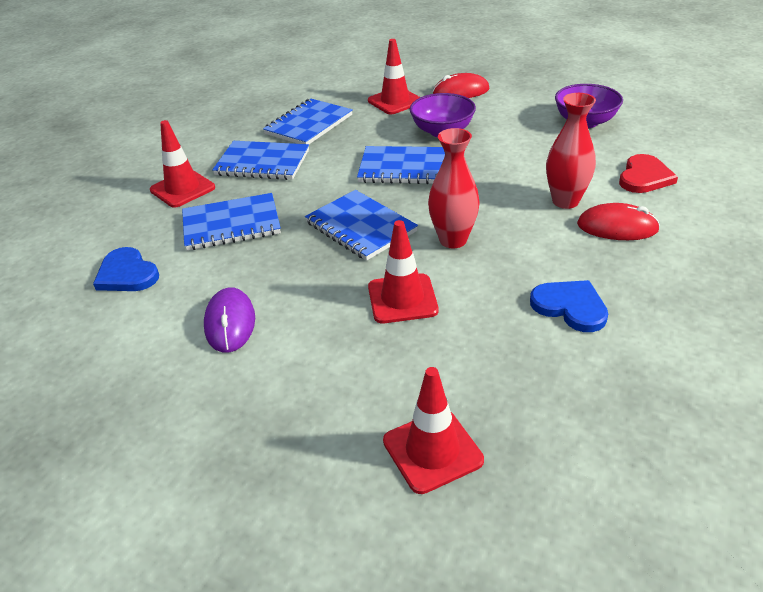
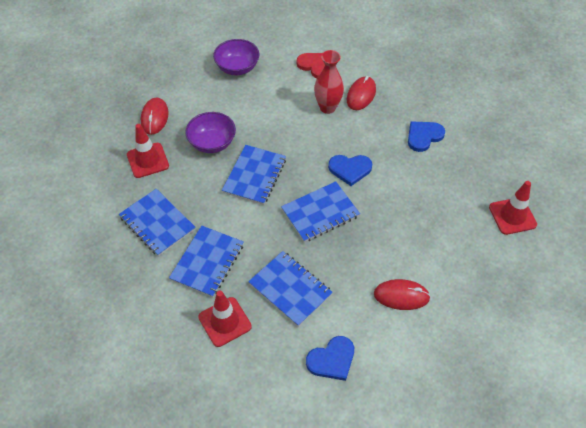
camera: 80 degrees left, 15 degrees up
blue notebook [182,193,281,251] -> blue notebook turned 45 degrees counterclockwise [248,251,333,327]
purple mouse [204,287,255,353] -> red mouse [374,279,431,310]
red traffic cone [368,220,439,323] -> none
red vase [428,128,480,248] -> blue heart [328,155,372,186]

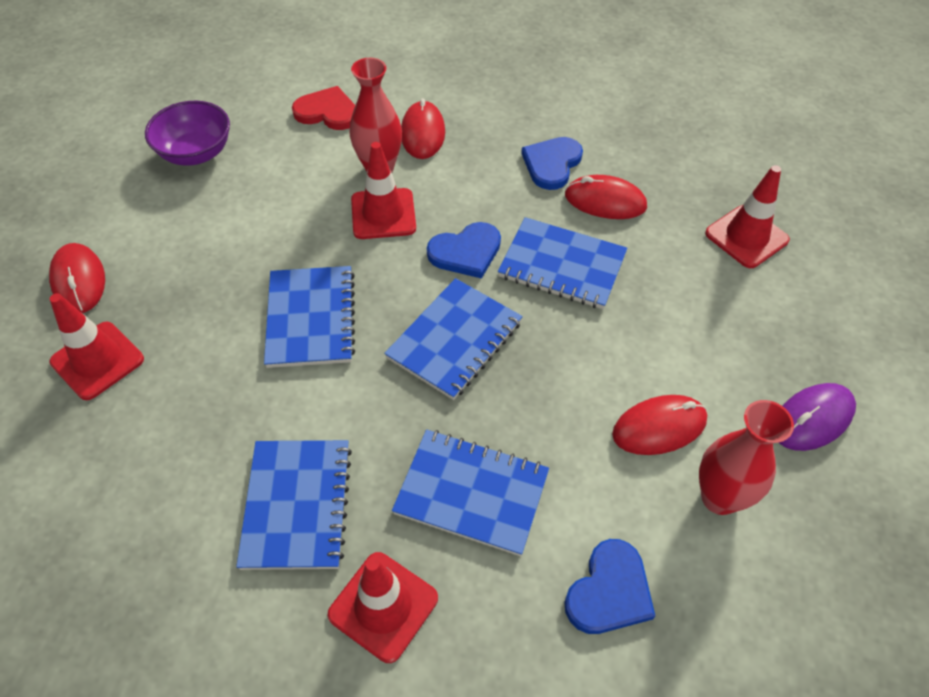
camera: 25 degrees left, 0 degrees up
blue notebook [119,189,196,257] -> blue notebook moved to [498,217,627,309]
purple bowl [185,112,236,153] -> none
none -> red traffic cone [351,142,416,239]
none -> red mouse [565,175,647,219]
none -> red vase [699,400,794,515]
none -> purple mouse [778,383,856,451]

